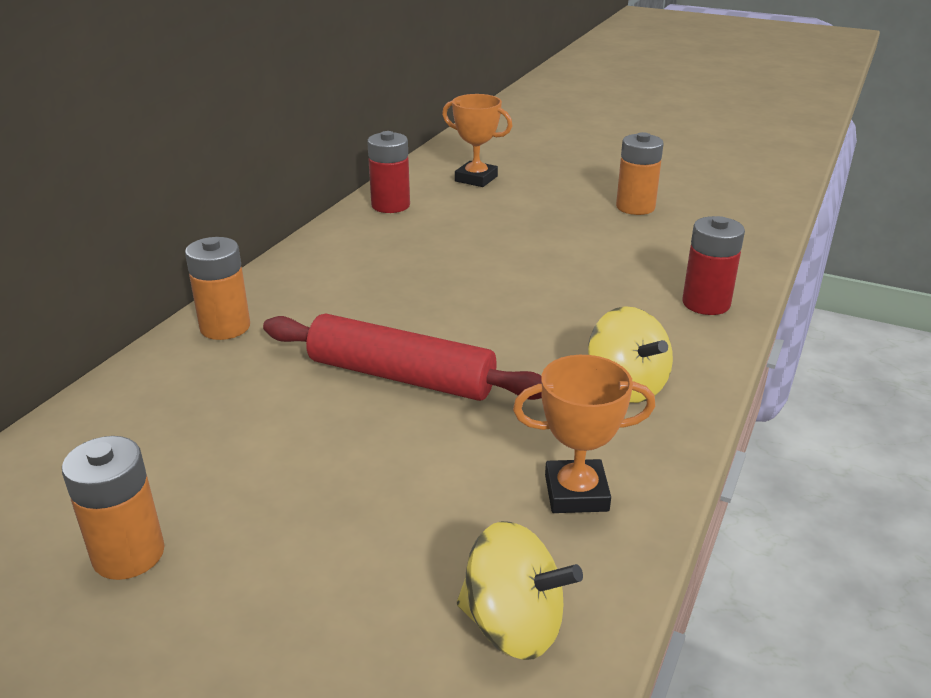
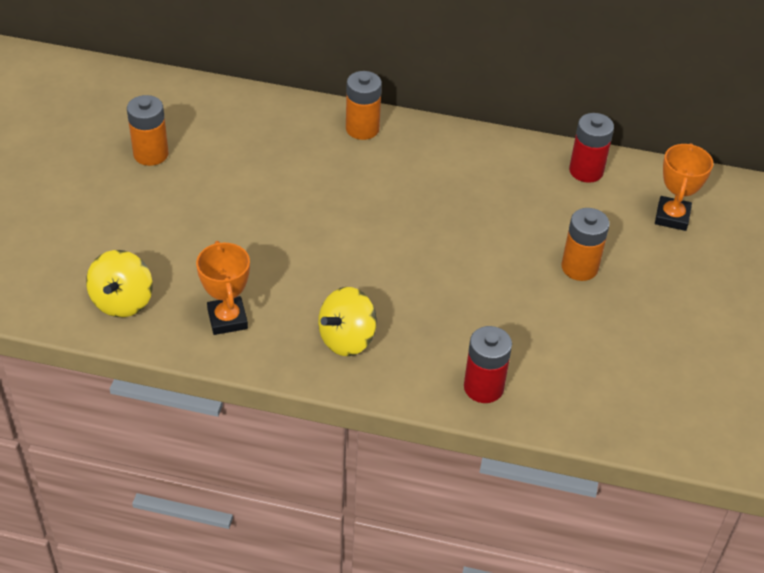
camera: 75 degrees right, 15 degrees up
red rolling pin [263,313,542,401] -> none
orange battery [616,132,664,215] -> orange battery moved to [562,208,609,281]

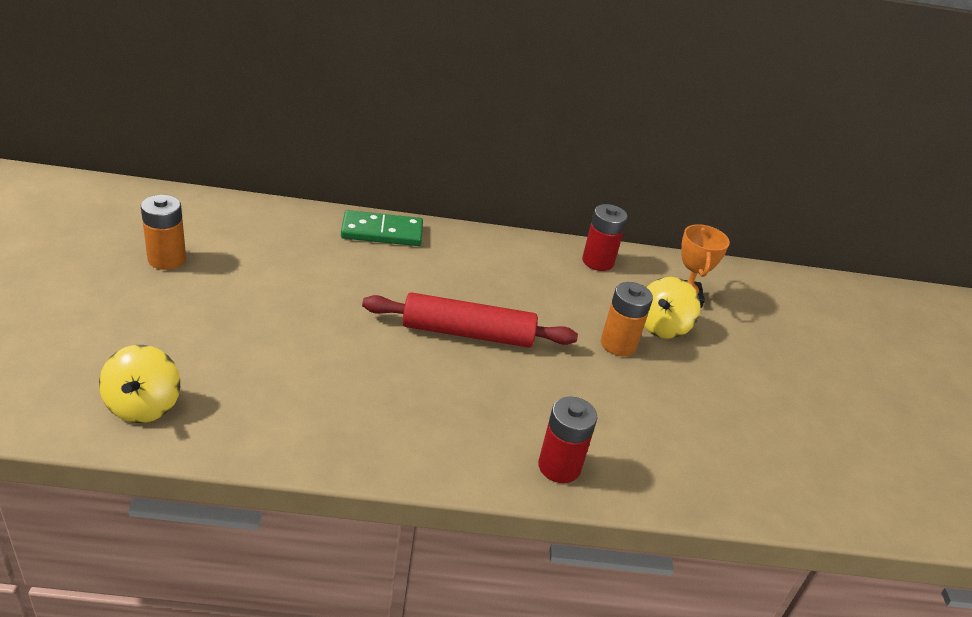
camera: 15 degrees left, 10 degrees down
orange trophy [196,241,250,335] -> none
yellow spinning top [318,287,377,356] -> yellow spinning top moved to [644,277,701,339]
orange battery [346,71,382,140] -> green domino [341,210,423,246]
none -> red rolling pin [362,292,578,348]

